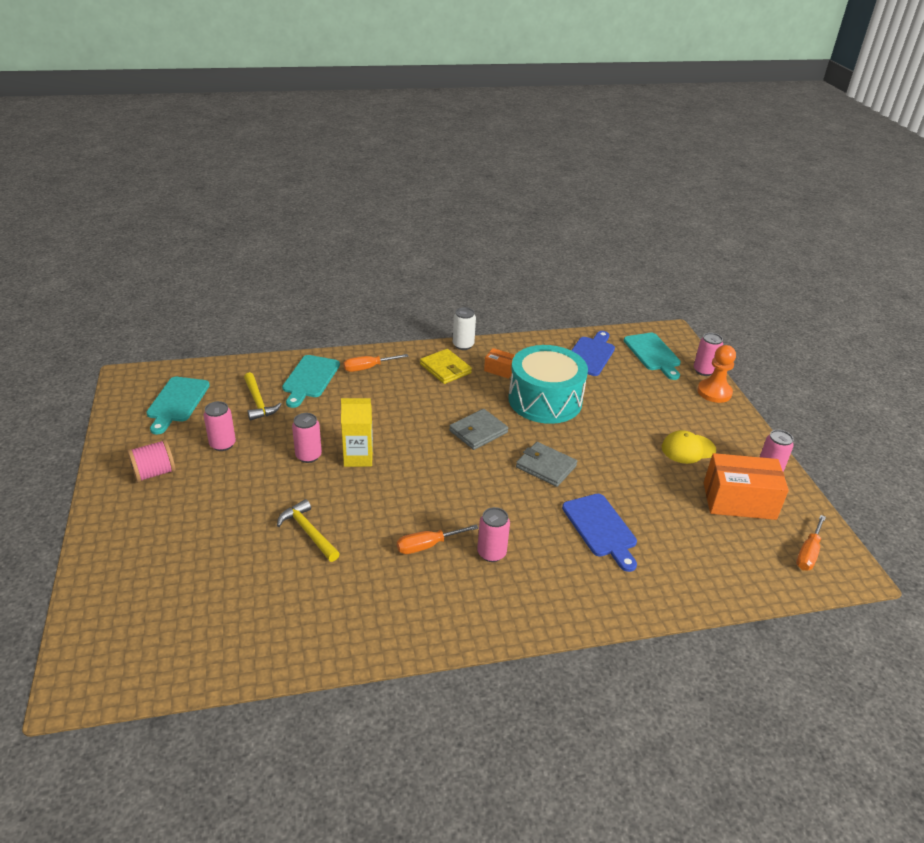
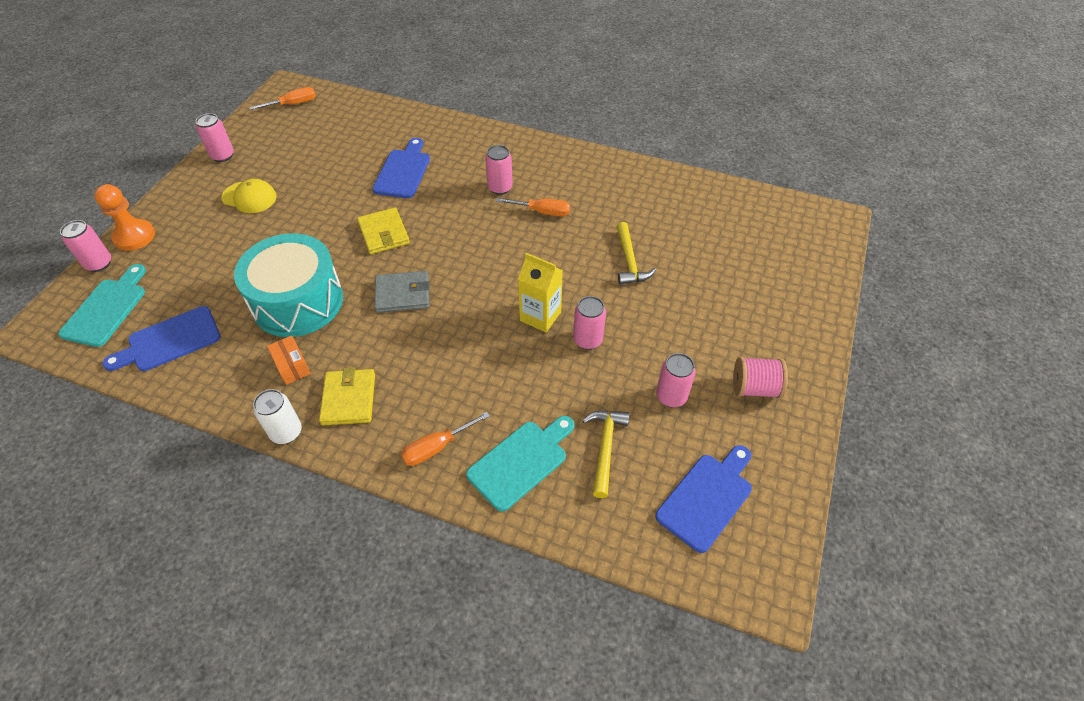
camera: 145 degrees left, 15 degrees up
turquoise cutting board [146,377,210,434] -> blue cutting board [655,445,752,553]
orange screwdriver [343,354,408,372] -> orange screwdriver turned 135 degrees clockwise [401,412,490,466]
grey wallet [516,442,577,487] -> yellow wallet [357,207,410,254]
orange box [704,453,789,520] -> none

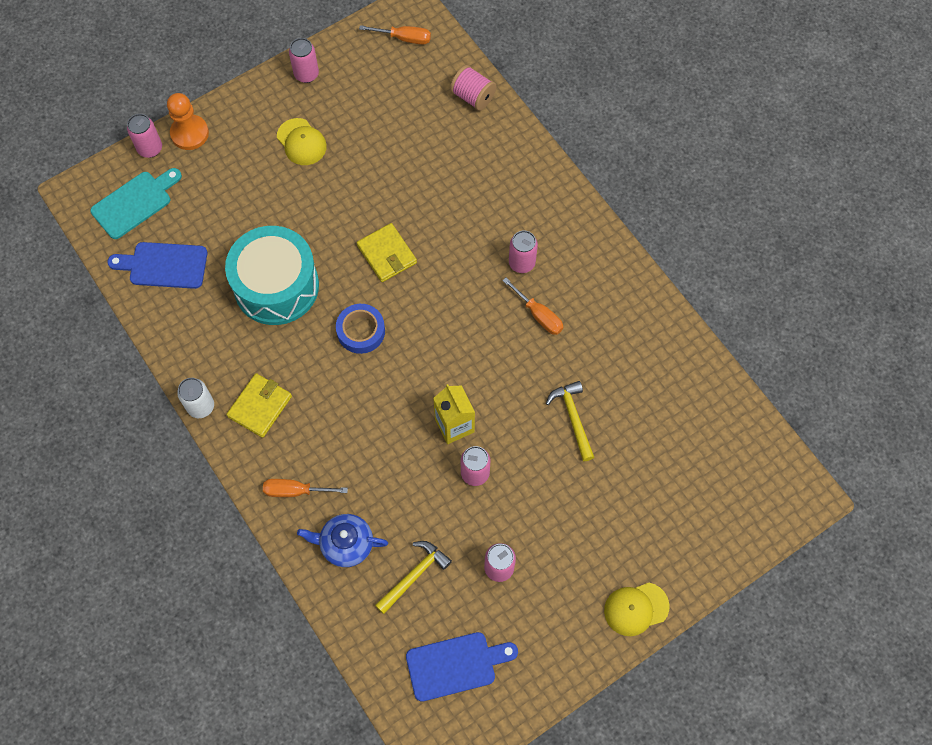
camera: 35 degrees right, 15 degrees up
orange box [267,335,311,385] -> none
yellow wallet [357,207,410,254] -> yellow wallet turned 45 degrees counterclockwise [357,223,417,282]
blue cutting board [372,138,430,198] -> none
grey wallet [374,271,430,313] -> blue tape [336,304,385,354]
turquoise cutting board [466,416,574,512] -> blue teapot [297,514,388,567]
yellow hammer [617,222,656,285] -> yellow hammer turned 135 degrees clockwise [546,381,594,461]
pink spool [733,357,788,398] -> pink spool moved to [450,65,496,111]
none -> yellow cap [604,583,669,636]

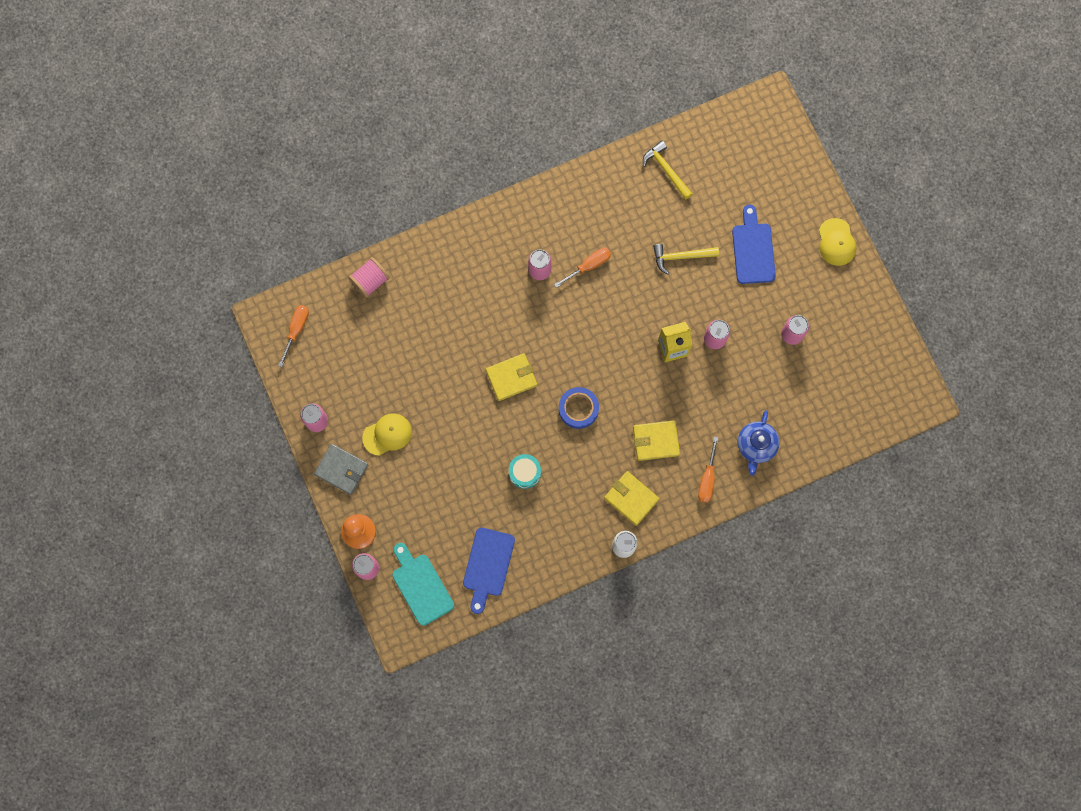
camera: 80 degrees left, 10 degrees up
turquoise drum [225,226,319,325] -> turquoise drum [509,454,541,489], size x0.44
yellow hammer [375,541,452,614] -> yellow hammer moved to [643,141,692,200]
blue cutting board [406,632,518,702] -> blue cutting board moved to [732,205,776,284]
none -> grey wallet [314,444,368,495]
none -> yellow wallet [633,420,680,461]

